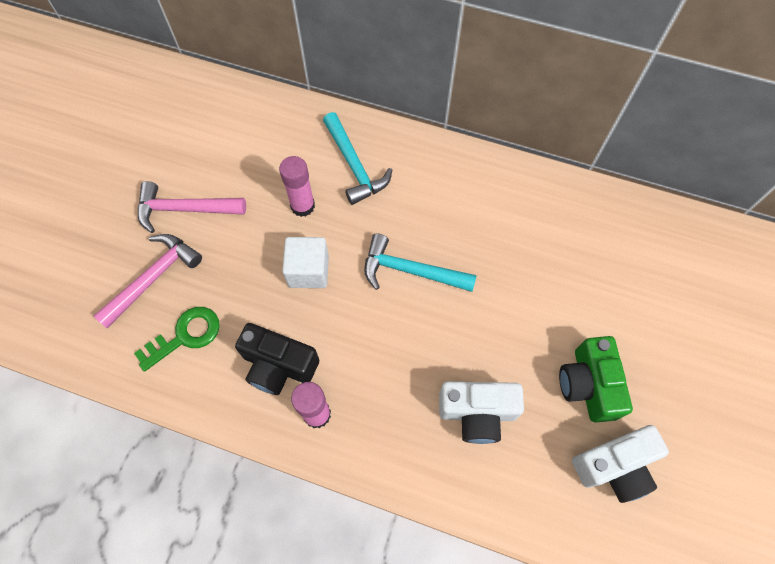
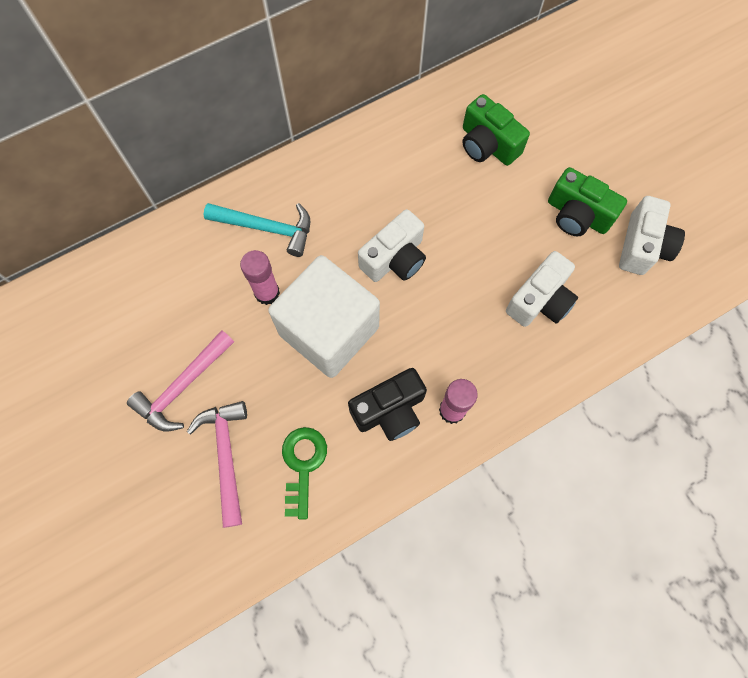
camera: 50 degrees left, 5 degrees up
white cube [282,237,329,288] -> white cube [268,255,380,378], size x1.89
turquoise hammer [364,233,477,292] -> white camera [358,209,426,282]
none -> green camera [462,94,530,166]

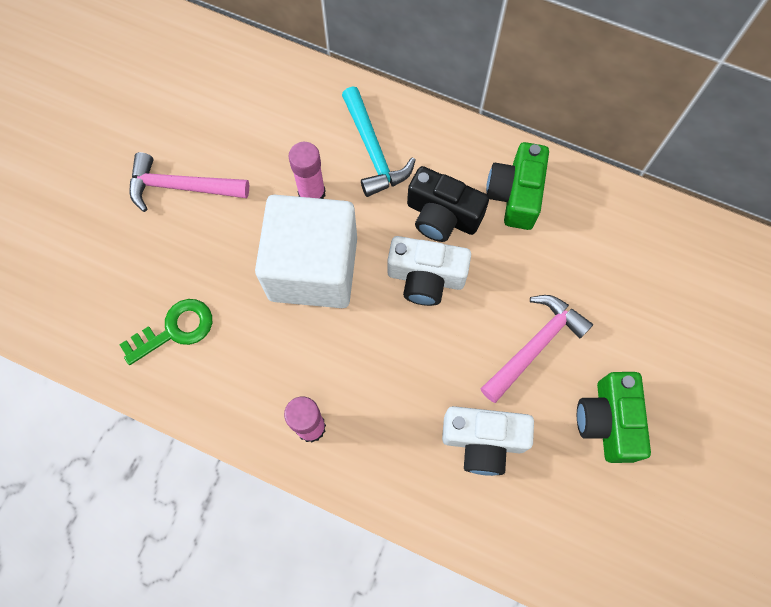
camera: 55 degrees right, 0 degrees up
pink hammer [187,401,247,528] -> pink hammer moved to [481,295,593,403]
black camera [348,368,427,441] -> black camera moved to [407,166,489,242]
green camera [462,94,530,166] -> green camera moved to [486,142,549,230]
white camera [619,196,685,275] -> none

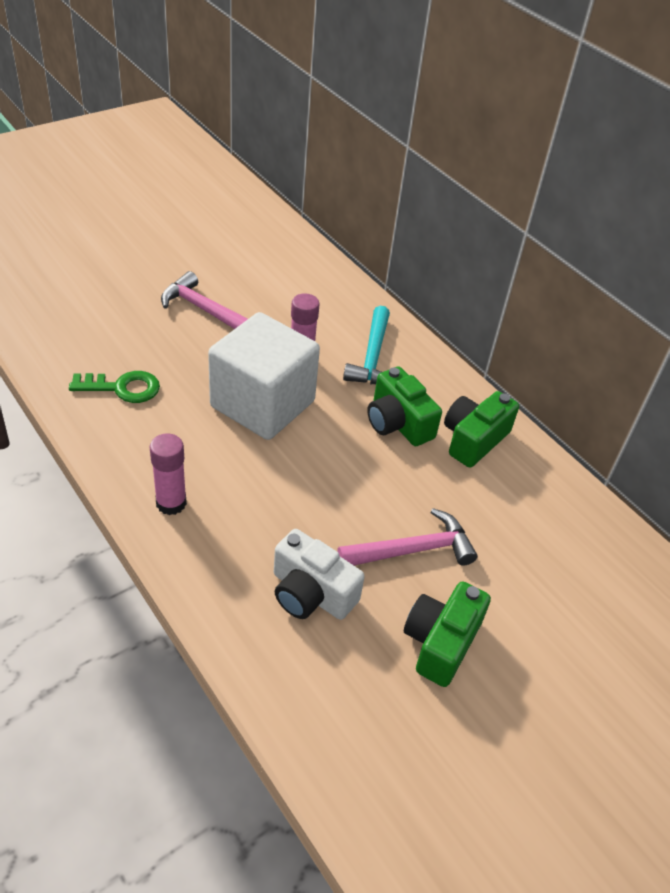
camera: 25 degrees right, 25 degrees down
white camera [387,236,471,306] -> none
black camera [407,166,489,242] -> green camera [367,366,442,446]

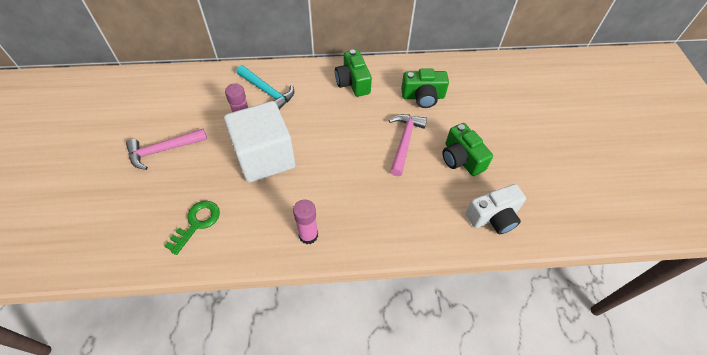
camera: 55 degrees left, 10 degrees up
white camera [274,529,365,620] -> white camera moved to [466,184,526,234]
green camera [367,366,442,446] -> green camera moved to [401,68,449,108]

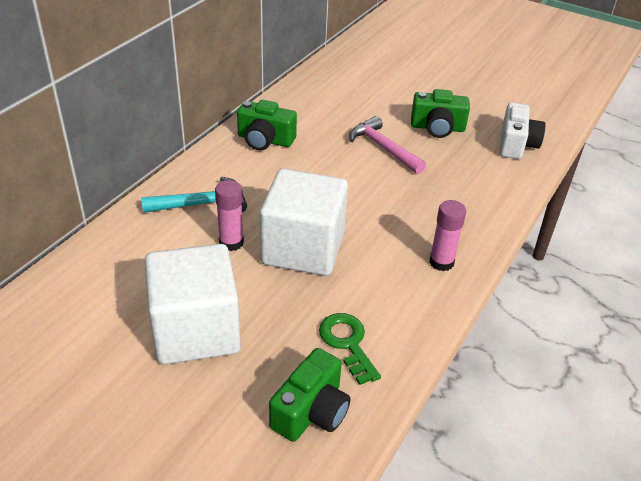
camera: 55 degrees left, 15 degrees down
pink hammer [126,128,207,170] -> white cube [145,244,241,365]
green camera [401,68,449,108] -> green camera moved to [269,348,350,442]

